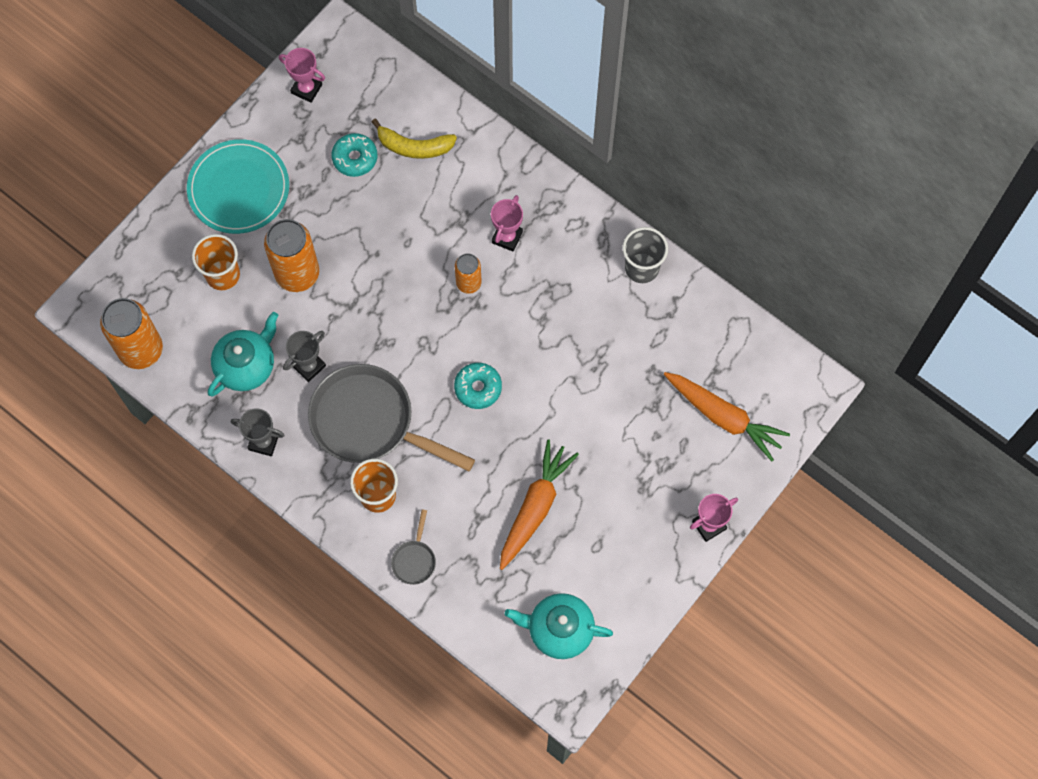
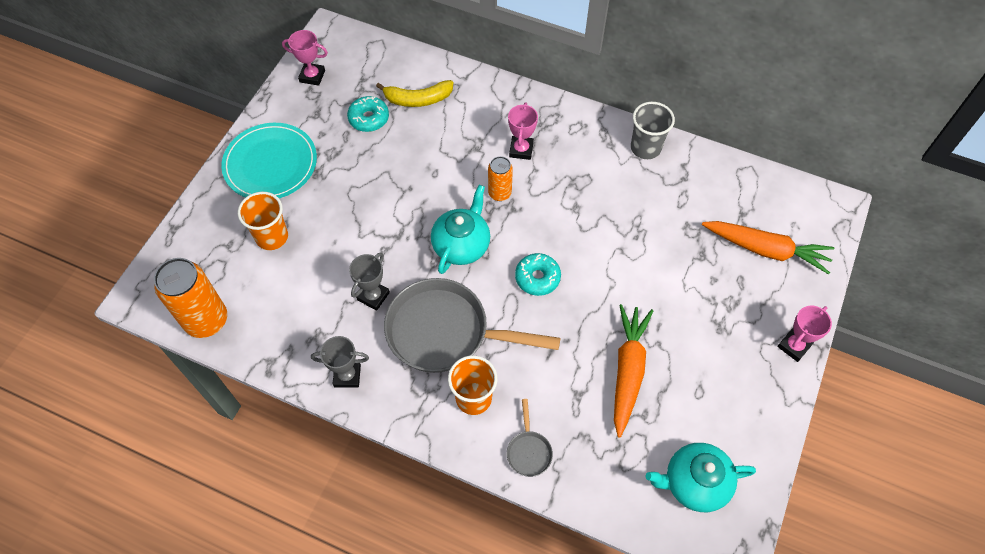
camera: 15 degrees left, 10 degrees down
turquoise teapot [208,312,278,396] -> turquoise teapot moved to [431,185,490,274]
orange can [264,219,319,292] -> none

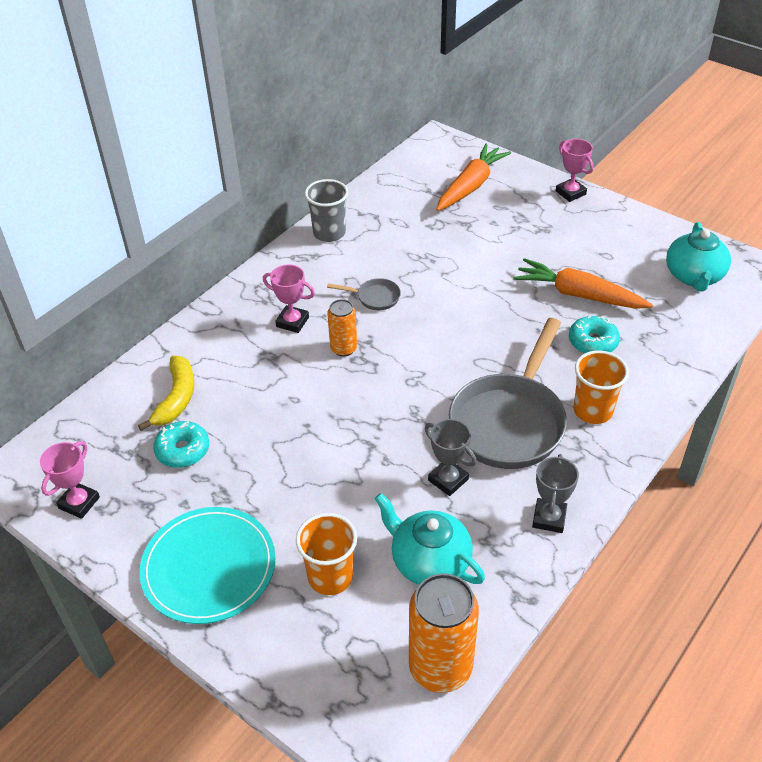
camera: 75 degrees left, 15 degrees down
turquoise teapot [431,185,490,274] -> turquoise teapot moved to [375,493,485,585]
grey pan [507,399,553,477] -> grey pan moved to [327,278,401,310]
turquoise donut [515,253,561,296] -> turquoise donut moved to [569,316,620,354]

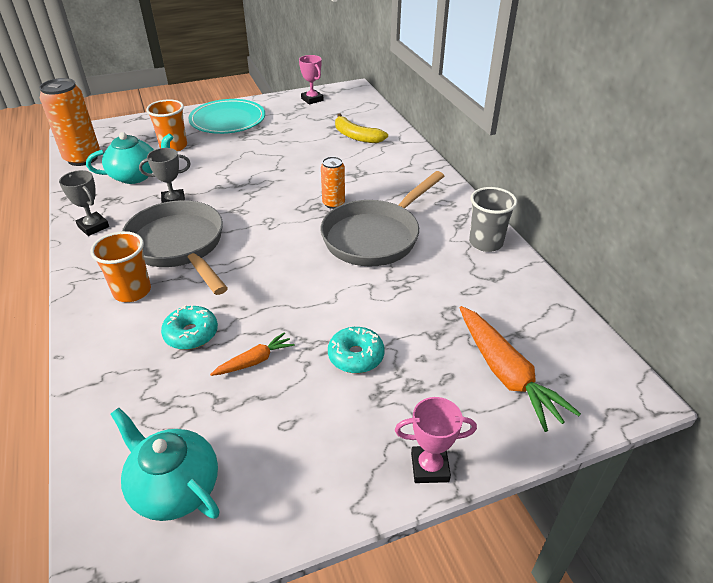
camera: 120 degrees right, 5 degrees down
turquoise donut [153,421,209,468] -> turquoise donut moved to [328,327,385,373]
pink trophy [263,264,315,333] -> none
grey pan [327,278,401,310] -> grey pan [320,171,444,266], size x2.37
orange carrot [513,258,653,309] -> orange carrot [210,332,295,376], size x0.53

